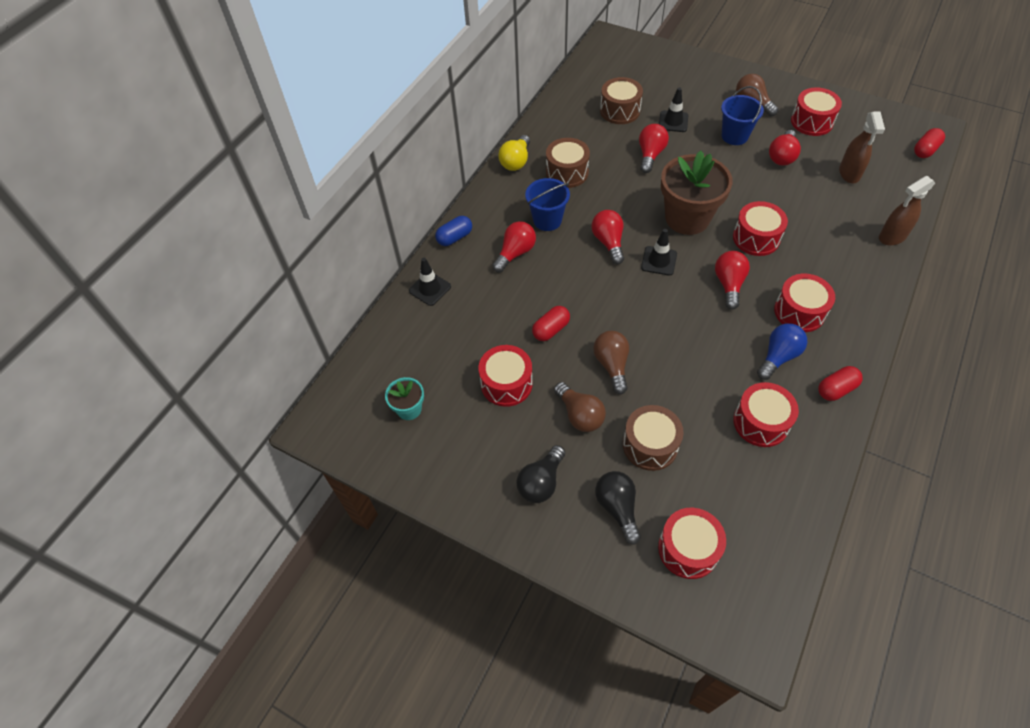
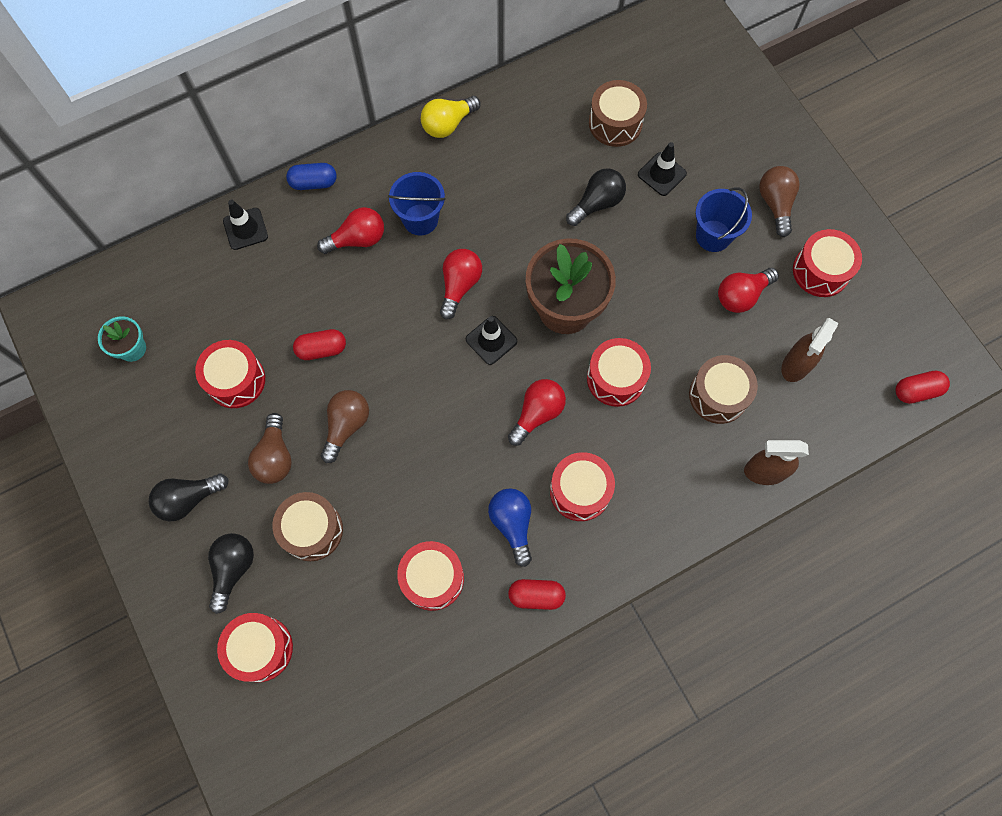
camera: 30 degrees right, 15 degrees up
brown drum [546,138,590,188] -> brown drum moved to [689,355,758,424]
red light bulb [639,124,669,173] -> black light bulb [566,168,626,226]
blue light bulb [757,323,807,380] -> blue light bulb turned 90 degrees counterclockwise [488,488,532,567]

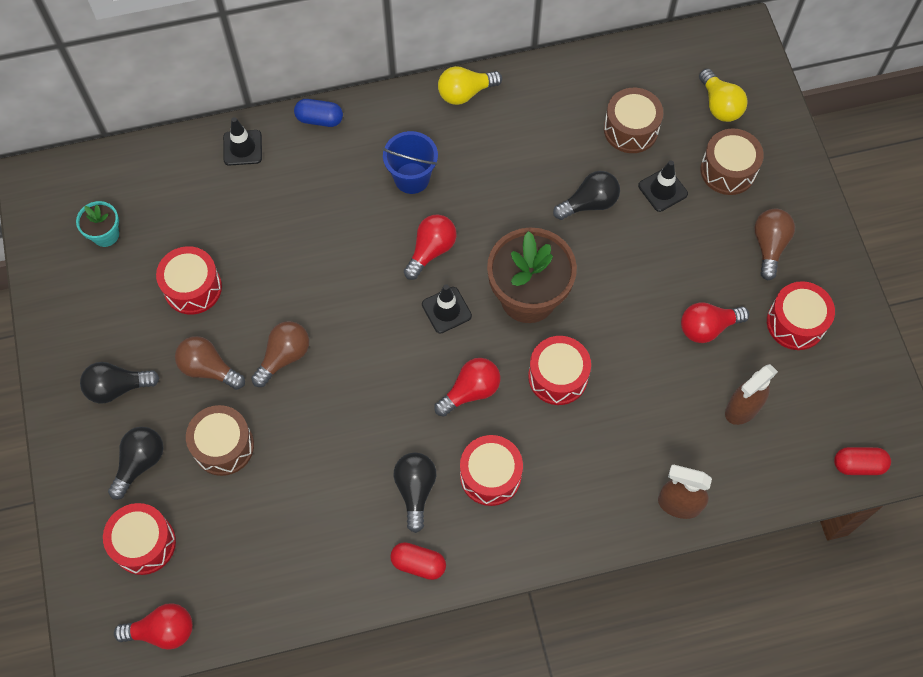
camera: 15 degrees right, 5 degrees down
brown light bulb [248,413,292,484] -> brown light bulb turned 105 degrees clockwise [175,336,245,390]
red capsule [293,329,346,360] -> none
red light bulb [317,207,384,254] -> red light bulb moved to [114,603,193,650]
red drum [397,541,464,611] -> none
blue light bulb [488,488,532,567] -> black light bulb [394,453,436,533]
brown drum [689,355,758,424] -> brown drum moved to [701,128,764,195]
blue bucket [695,187,752,252] -> none
none -> yellow light bulb [699,68,747,122]

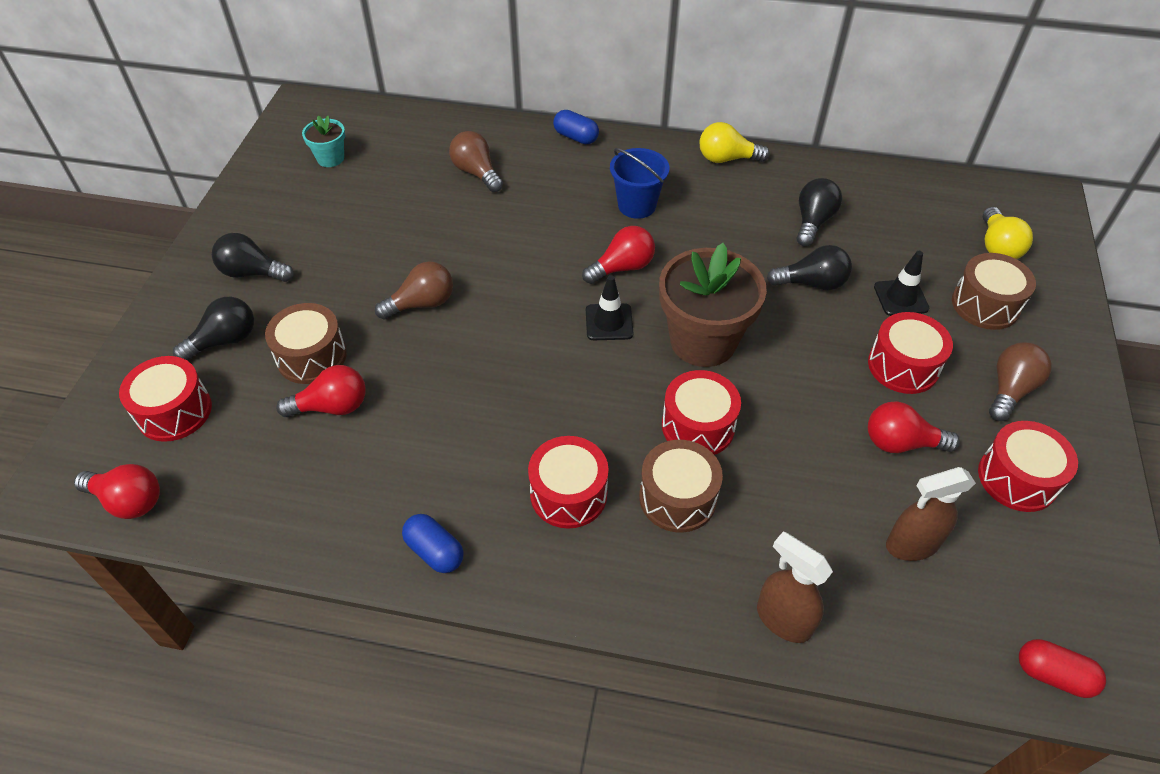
camera: 25 degrees right, 15 degrees down
red drum [156,246,222,315] -> red drum moved to [868,312,953,394]
brown light bulb [175,336,245,390] -> brown light bulb moved to [449,131,503,192]
black traffic cone [223,117,262,166] -> none
red capsule [390,542,446,580] -> blue capsule [402,514,464,573]
black light bulb [394,453,436,533] -> black light bulb moved to [797,178,842,246]
red light bulb [434,358,500,417] -> red light bulb moved to [276,365,366,417]
brown drum [604,88,663,153] -> brown drum moved to [639,440,723,533]

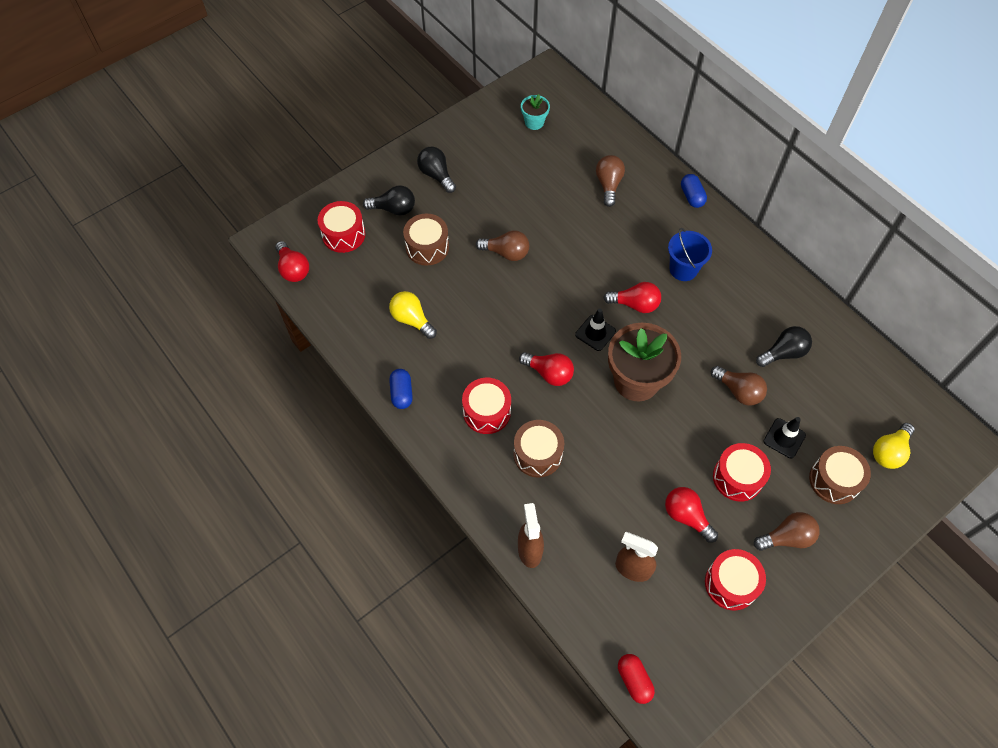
camera: 40 degrees right, 10 degrees up
red light bulb [276,365,366,417] -> red light bulb moved to [519,352,574,386]
red drum [662,370,741,455] -> none
yellow light bulb [699,122,770,163] -> yellow light bulb moved to [389,291,437,339]
black light bulb [767,245,852,290] -> brown light bulb [711,366,767,406]

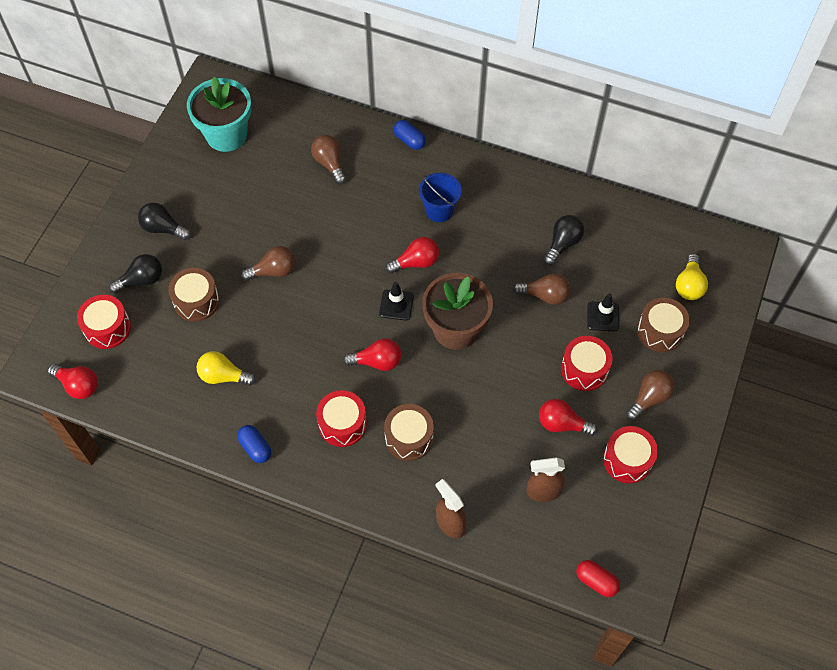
camera: 30 degrees left, 0 degrees up
turquoise flower pot [521,94,550,130] -> turquoise flower pot [187,77,251,152], size x2.05

